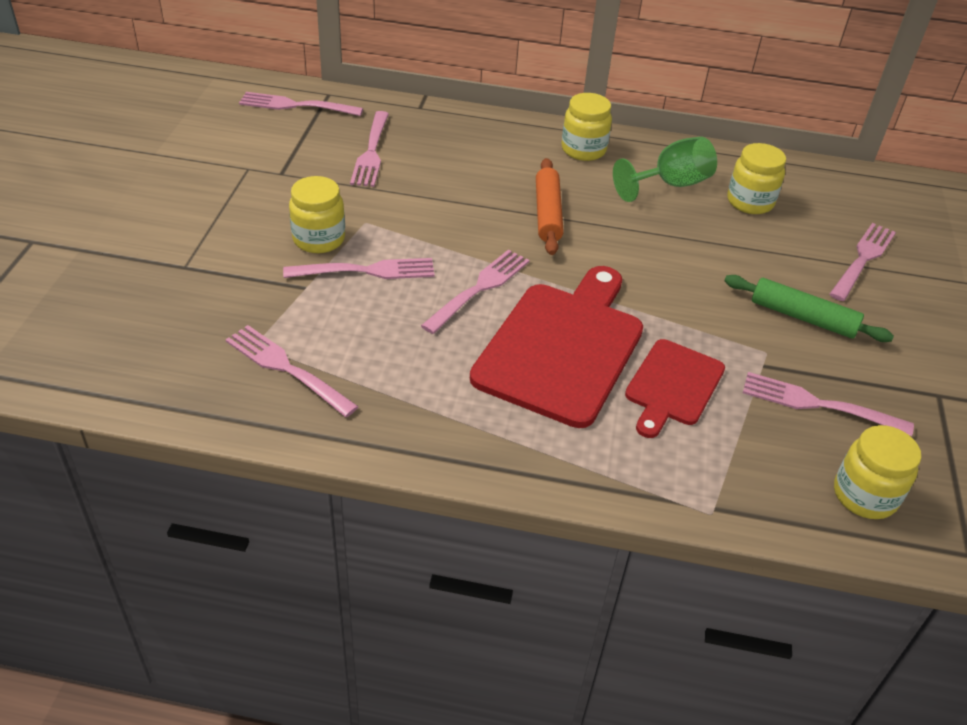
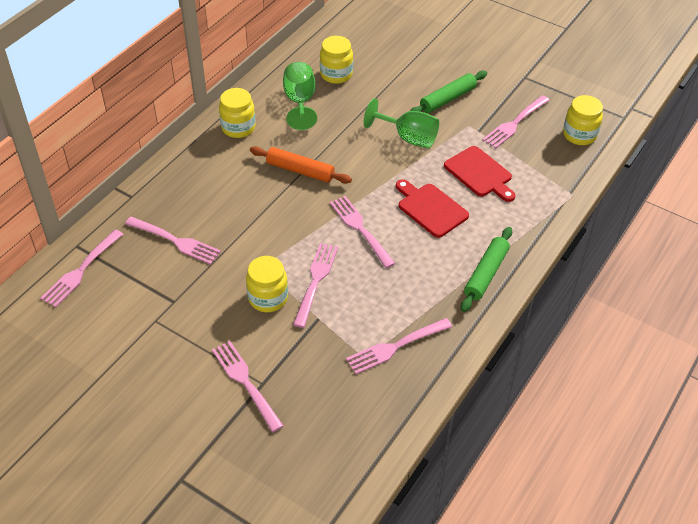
camera: 65 degrees left, 5 degrees up
red cutting board [470,266,643,428] -> red cutting board [396,179,469,238], size x0.57
pink fork [829,223,896,301] -> pink fork moved to [212,341,284,432]
none -> green goblet [364,98,439,148]
none -> green rolling pin [461,227,512,312]

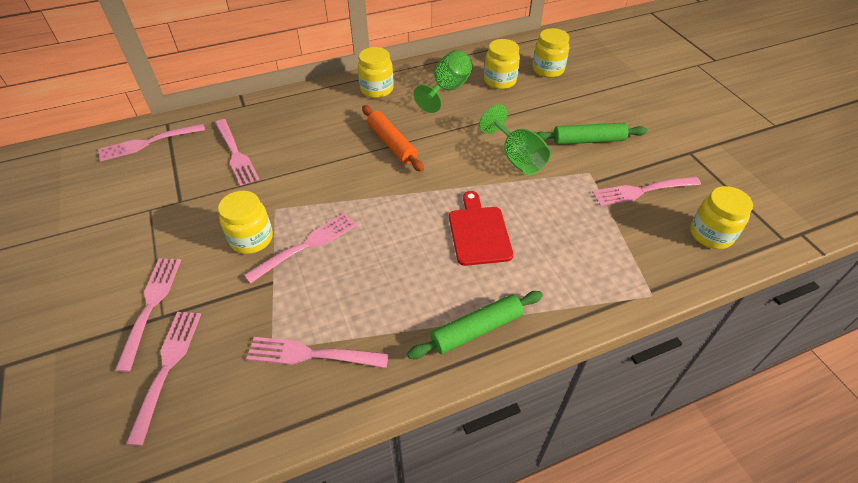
camera: 35 degrees right, 0 degrees up
pink fork [330,196,395,268] -> pink fork moved to [126,312,201,446]
red cutting board [444,146,516,202] -> none
none -> yellow jar [533,28,570,78]

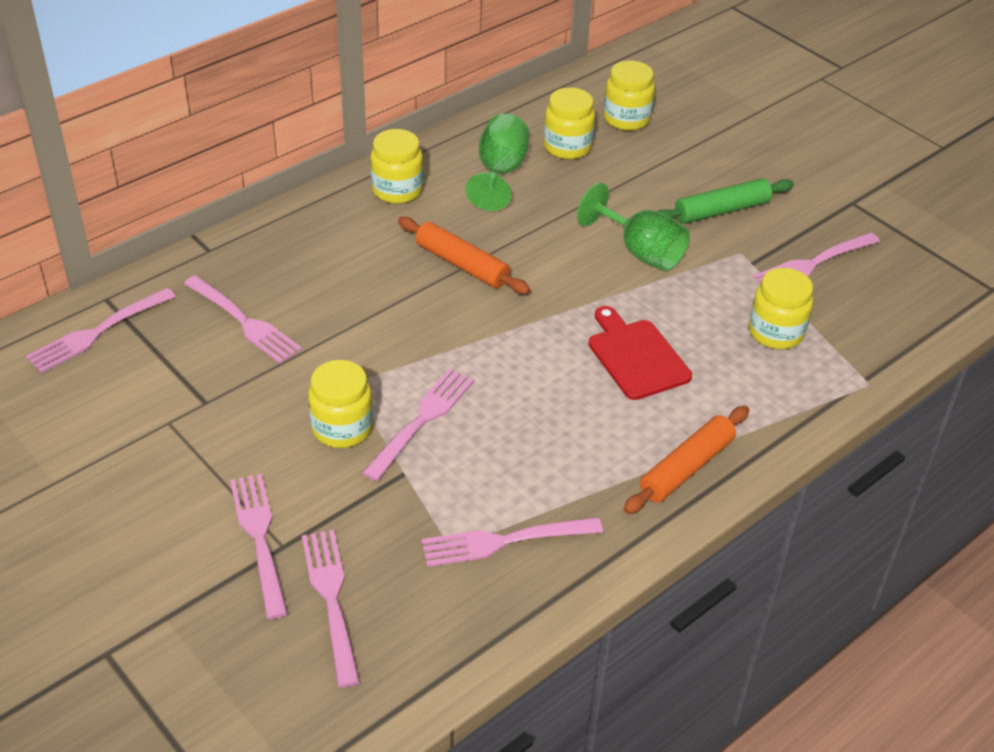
camera: 20 degrees left, 5 degrees down
green rolling pin [407,291,543,359] -> orange rolling pin [623,406,749,514]
yellow jar [690,186,753,249] -> yellow jar moved to [749,268,813,350]

